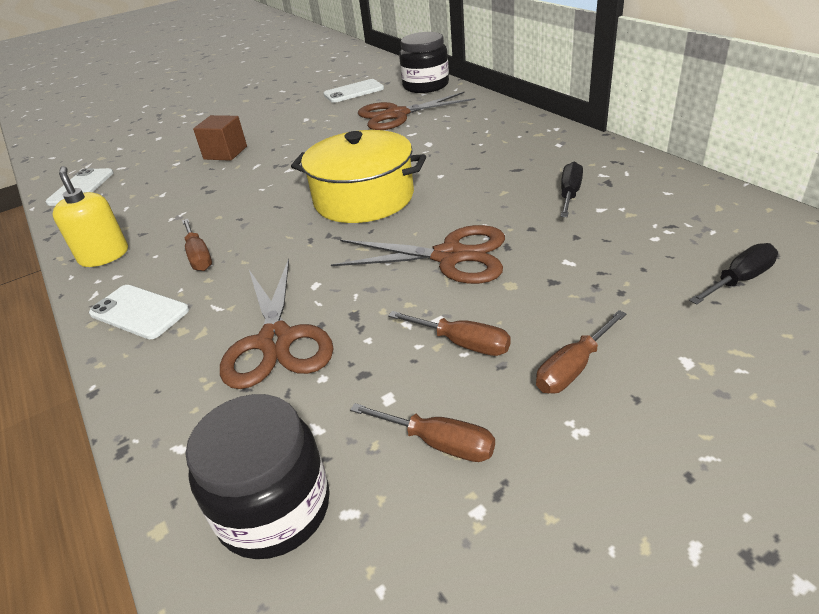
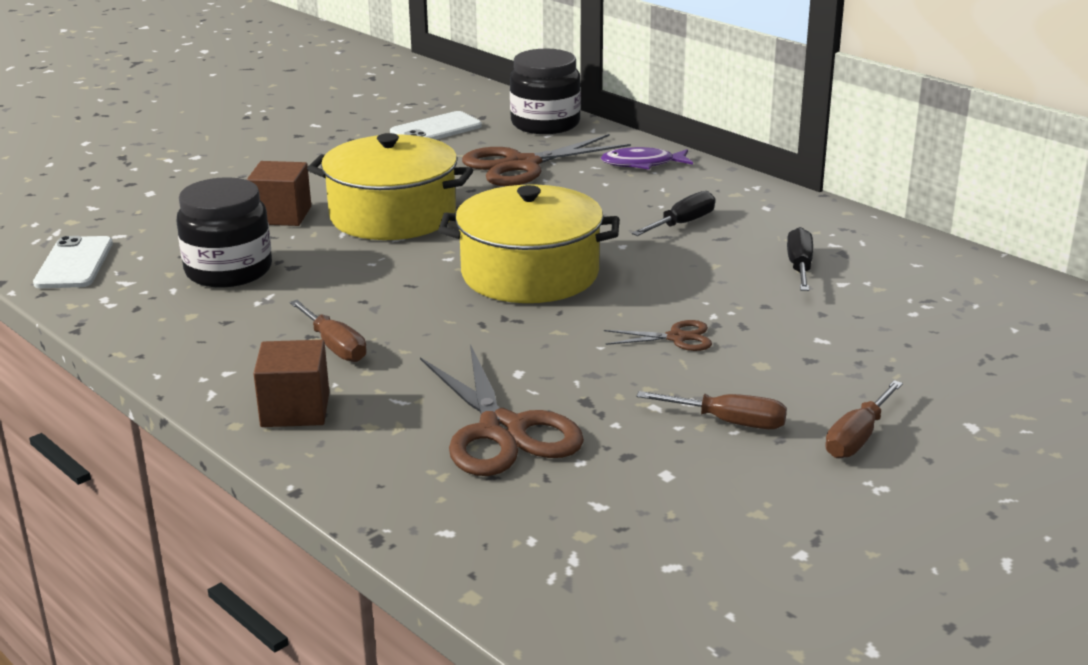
camera: 15 degrees left, 10 degrees down
yellow soap dispenser [52,166,128,267] -> none
white phone [89,285,189,339] -> brown cube [253,340,329,427]
black jar [185,394,330,559] -> black jar moved to [176,177,272,287]
brown scissors [331,225,505,284] -> brown scissors [604,320,712,351], size x0.49
brown screwdriver [350,403,495,462] -> none
black screwdriver [689,243,778,305] -> black screwdriver moved to [632,191,715,236]
none -> yellow pot [307,133,473,240]
none -> purple fish [601,147,693,170]

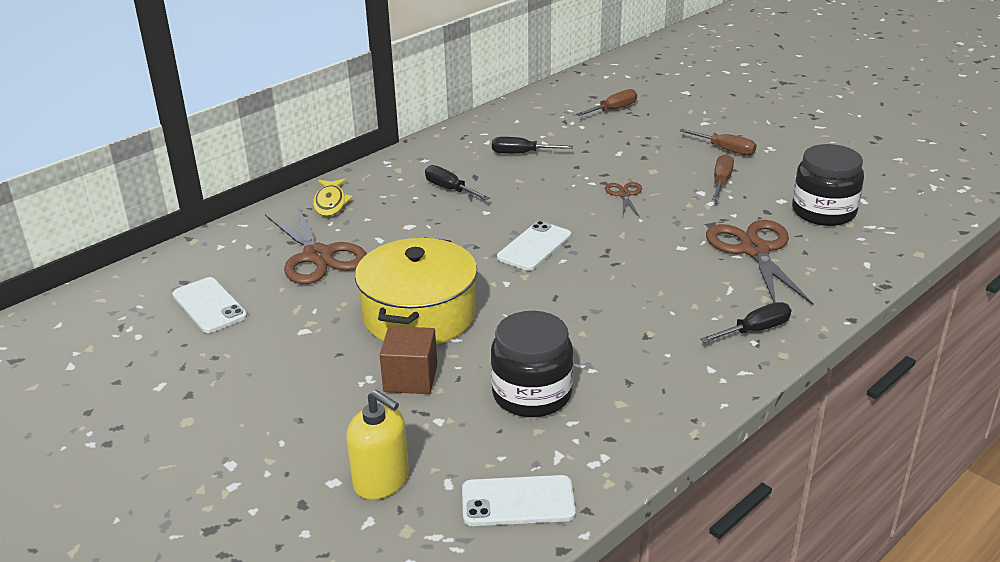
camera: 90 degrees left, 5 degrees up
brown cube [253,340,329,427] -> black screwdriver [700,302,791,343]
brown screwdriver [290,300,367,362] -> brown screwdriver moved to [576,89,637,116]
brown scissors [420,344,584,476] -> brown scissors turned 75 degrees counterclockwise [706,220,814,305]
yellow pot [438,184,619,303] -> white phone [497,221,571,271]
black jar [510,48,581,134] -> black jar moved to [792,144,864,226]
purple fish [601,147,693,170] -> yellow fish [313,179,353,216]
none -> yellow soap dispenser [346,390,409,500]

